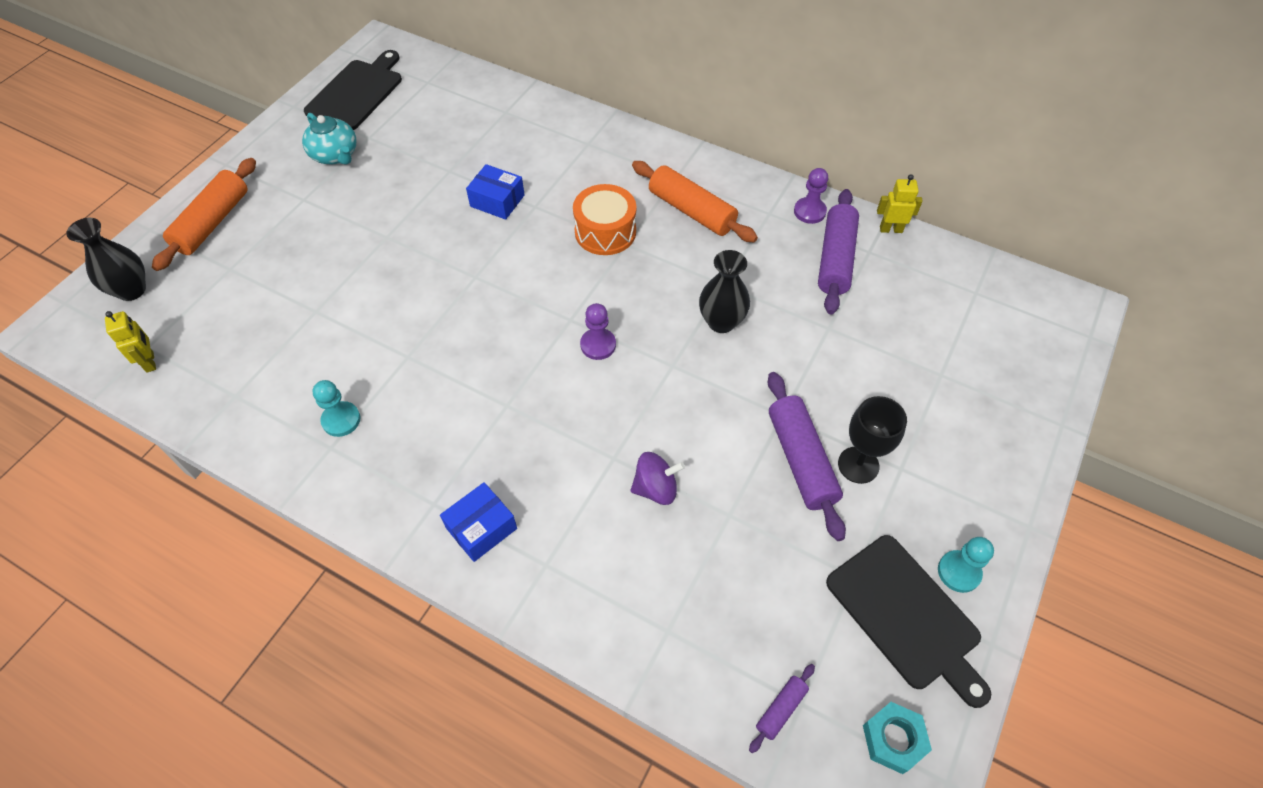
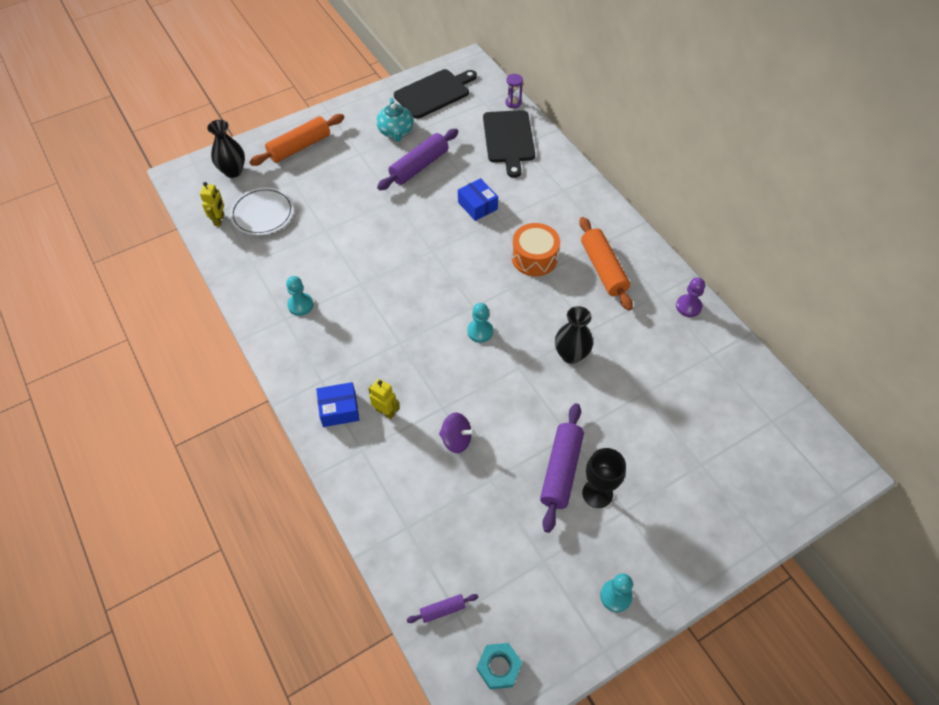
camera: 30 degrees right, 0 degrees up
purple pawn [580,303,616,360] -> turquoise pawn [467,303,493,343]
purple rolling pin [818,189,859,314] -> purple rolling pin moved to [377,129,458,190]
black cutting board [826,535,991,708] -> black cutting board moved to [483,110,535,178]
yellow robot [877,174,923,233] -> yellow robot moved to [368,379,400,419]
none -> white plate [230,187,294,235]
none -> purple hourglass [505,74,523,108]

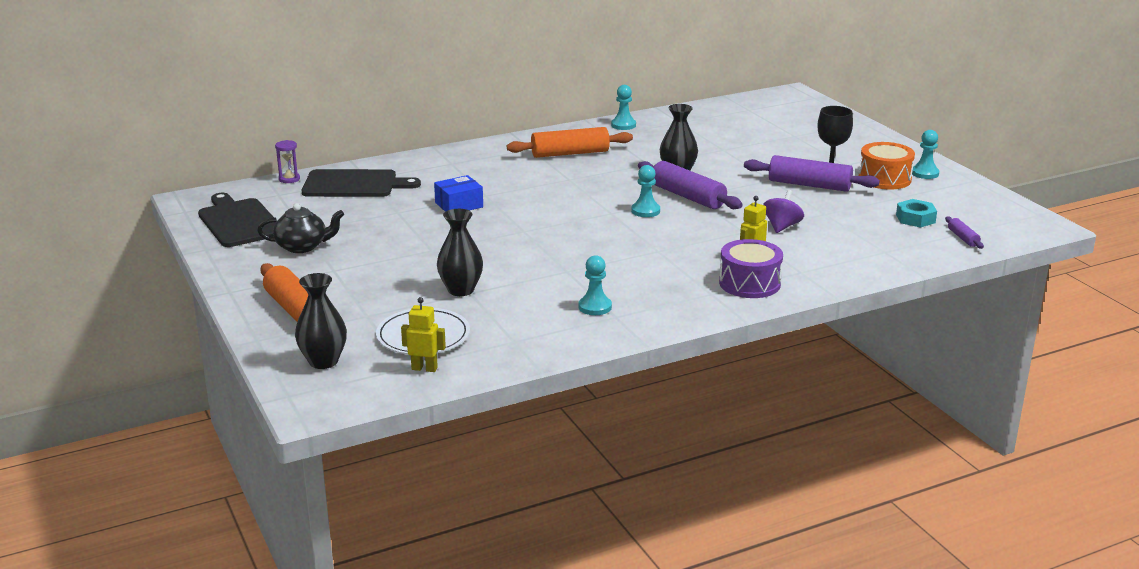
camera: 85 degrees left, 30 degrees down
blue box [316,382,359,427] -> purple drum [719,239,783,298]
turquoise teapot [376,98,413,142] -> black teapot [257,203,344,253]
purple rolling pin [377,129,458,190] -> purple rolling pin moved to [638,161,743,209]
turquoise nut [477,643,522,690] -> turquoise nut moved to [896,199,937,228]
orange drum [512,223,560,276] -> orange drum moved to [859,142,915,190]
purple pawn [676,277,705,317] -> turquoise pawn [611,85,636,130]
none -> black vase [437,209,483,296]

